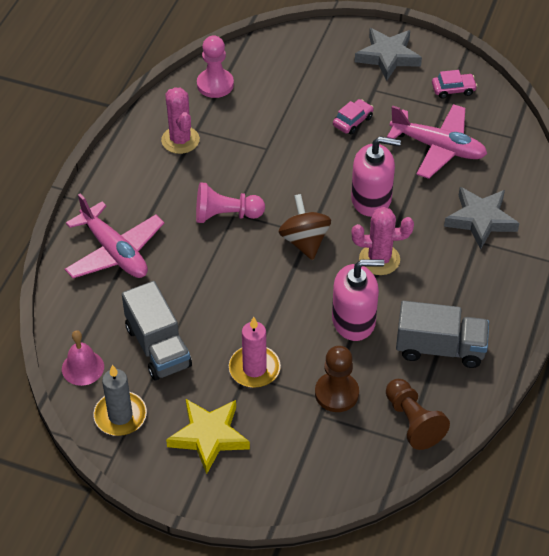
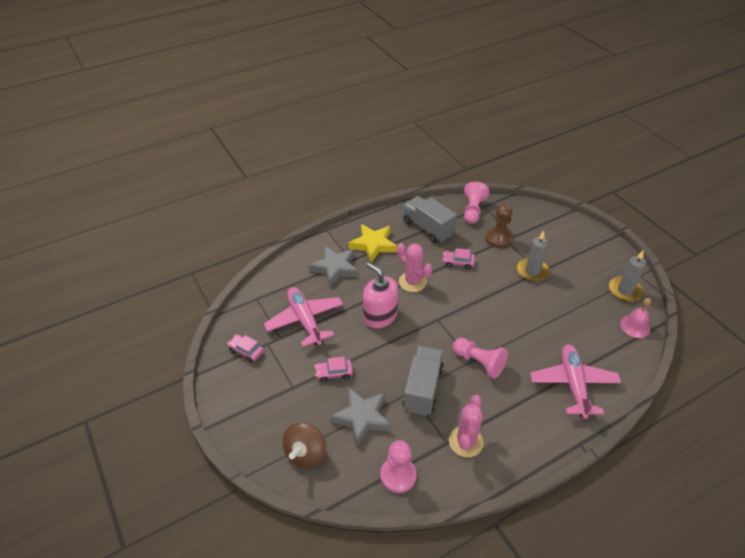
camera: 140 degrees left, 5 degrees down
grey truck [122,281,192,380] -> grey truck moved to [402,346,444,415]
yellow star [166,399,250,474] -> yellow star moved to [348,224,397,262]
pink candle [229,317,281,388] -> grey candle [517,231,550,282]
brown spinning top [279,194,331,260] -> brown spinning top moved to [283,422,326,468]
pink soap dispenser [332,259,384,341] -> pink car [442,248,475,269]
grey star [355,28,422,81] -> grey star moved to [330,387,392,446]
brown pawn [386,379,450,450] -> pink pawn [464,182,489,224]

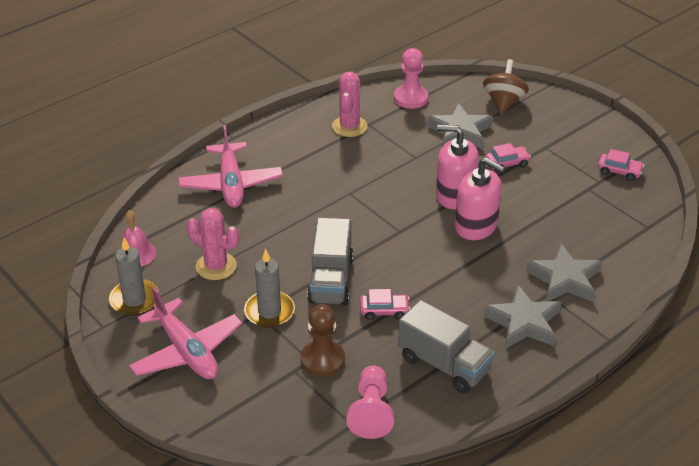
camera: 170 degrees right, 5 degrees down
pink plane [264,287,343,347] -> pink plane moved to [129,287,242,379]
yellow star [348,224,397,262] -> grey star [483,285,561,348]
pink cactus [397,243,432,292] -> pink cactus moved to [187,208,239,280]
grey truck [402,346,444,415] -> grey truck moved to [307,217,354,305]
pink pawn [453,338,508,379] -> none
none -> pink soap dispenser [436,125,479,209]

